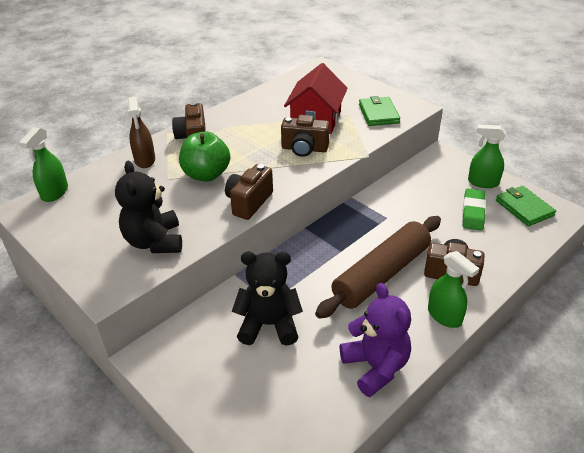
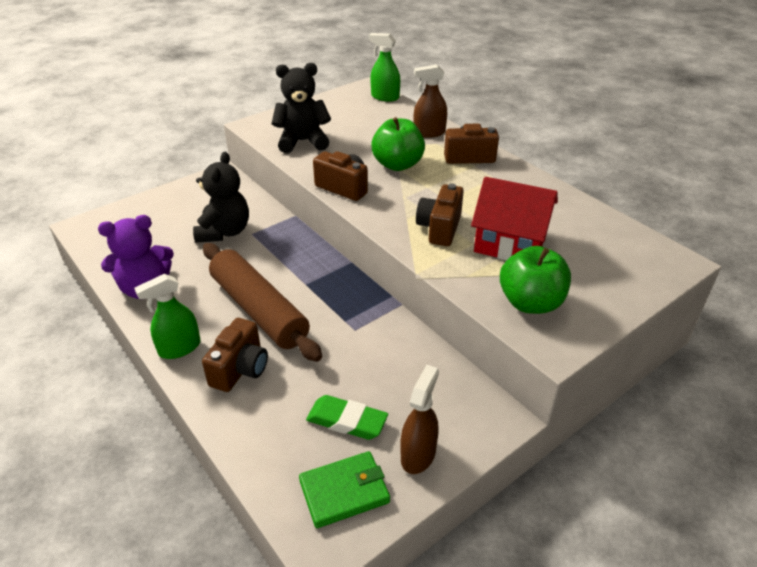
camera: 95 degrees right, 0 degrees up
green wallet [359,96,400,126] -> green apple [500,246,571,314]
green spray bottle [468,125,506,188] -> brown spray bottle [400,365,439,474]

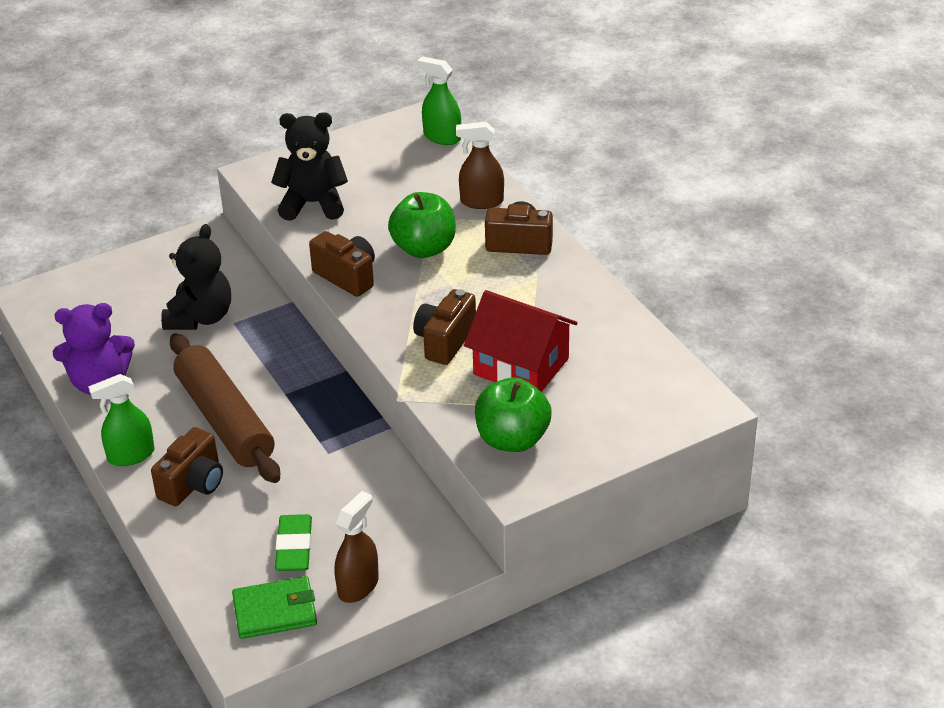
camera: 10 degrees right, 0 degrees up
green eraser [306,395,388,440] -> green eraser turned 60 degrees clockwise [275,514,312,571]

